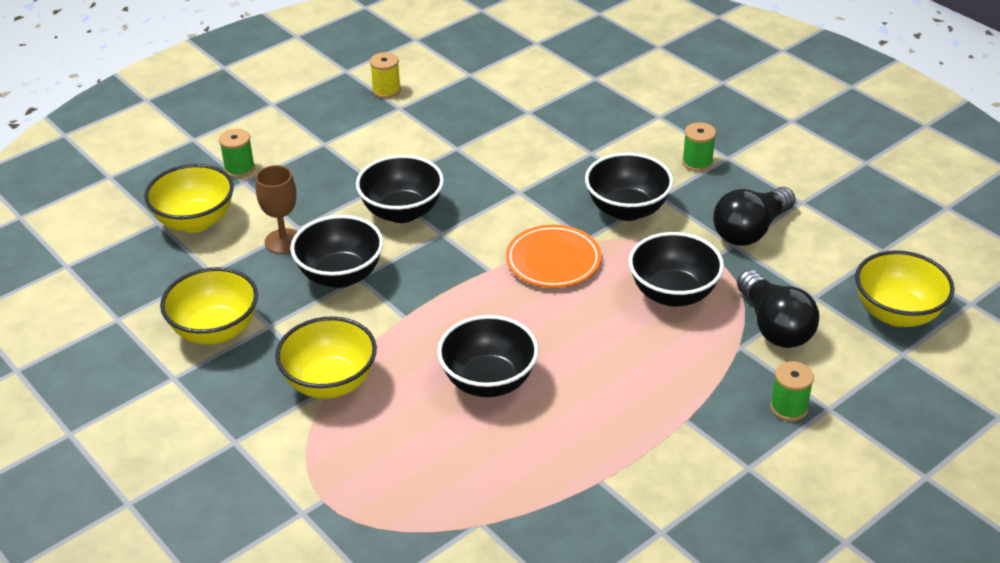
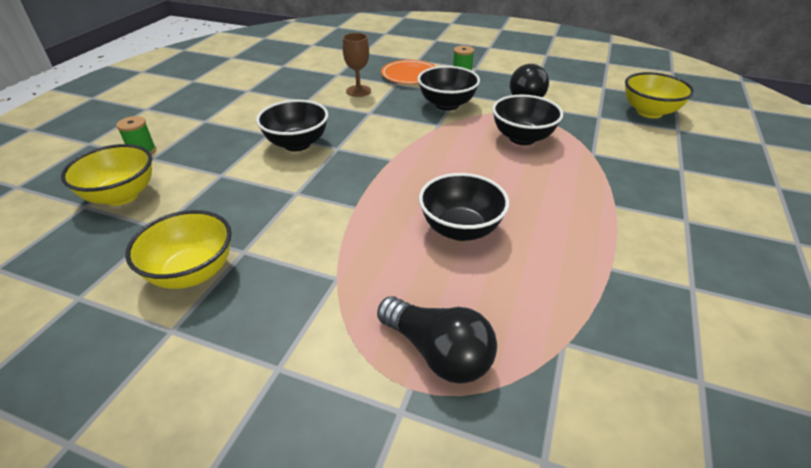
camera: 30 degrees left, 0 degrees up
brown goblet [256,165,298,254] -> brown goblet moved to [343,33,371,97]
yellow bowl [275,316,377,399] -> none
black bowl [290,215,383,288] -> none
yellow spool [370,52,401,98] -> none
orange plate [506,225,602,288] -> orange plate moved to [381,60,436,84]
black light bulb [737,270,819,348] -> black light bulb moved to [377,296,497,383]
green spool [770,361,814,421] -> none

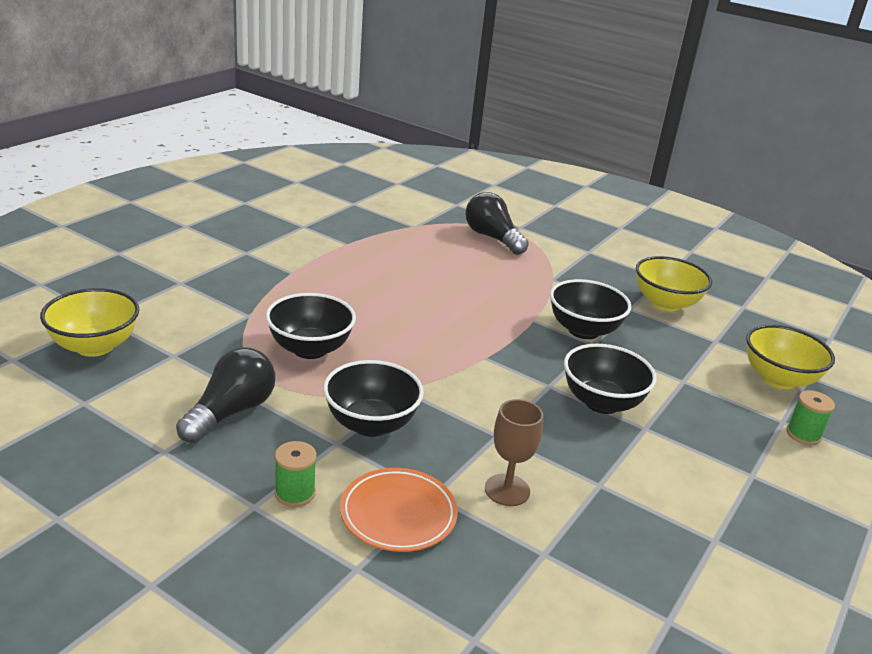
camera: 170 degrees left, 10 degrees down
black bowl [419,173,509,241] -> black bowl moved to [550,279,631,339]

